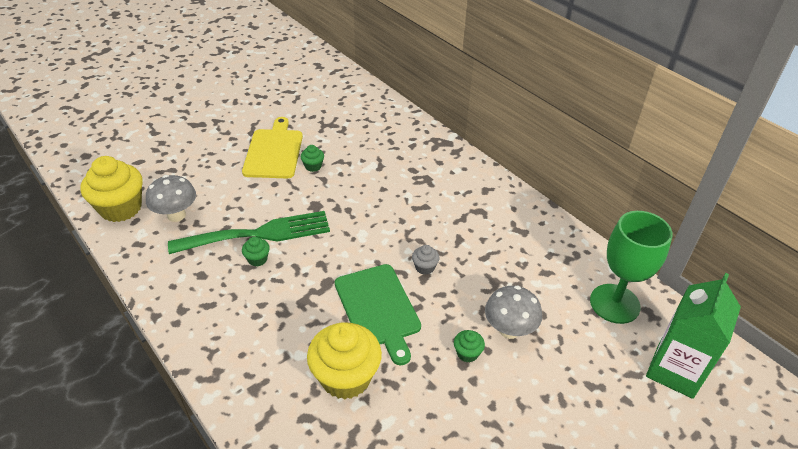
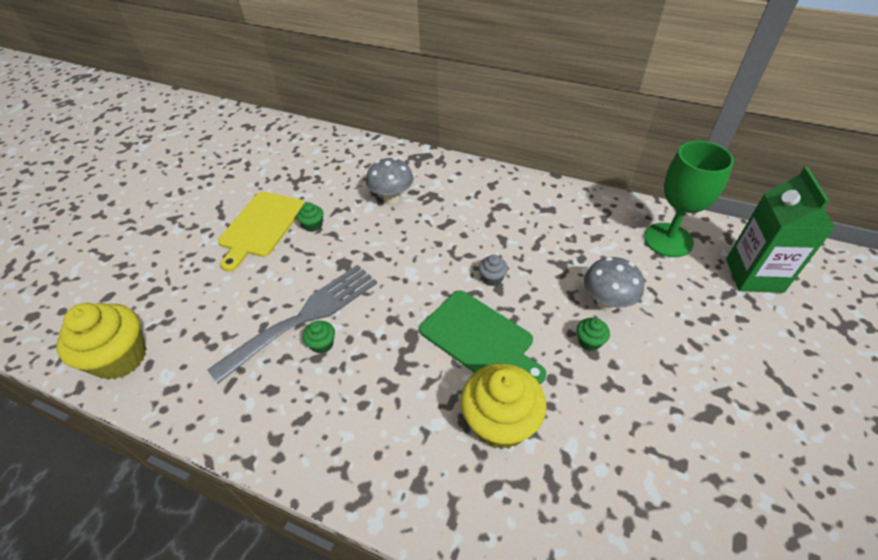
camera: 25 degrees left, 5 degrees up
grey mushroom [146,175,196,222] -> grey mushroom moved to [366,157,414,204]
green fork [168,211,330,254] -> grey fork [207,265,377,384]
yellow cutting board [242,117,303,178] -> yellow cutting board turned 135 degrees counterclockwise [218,192,304,271]

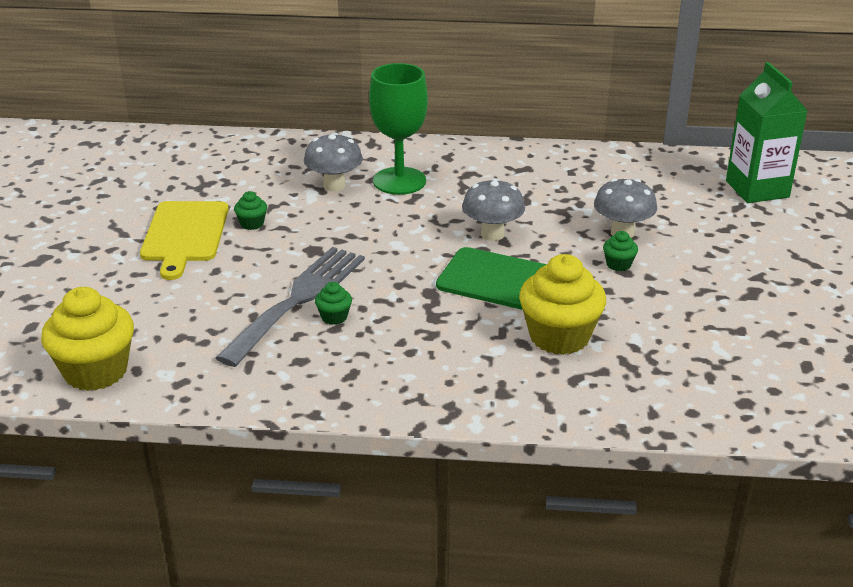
camera: 20 degrees left, 15 degrees down
grey cupcake [479,255,508,286] -> grey mushroom [462,178,525,241]
green goblet [644,141,734,257] -> green goblet moved to [369,63,428,195]

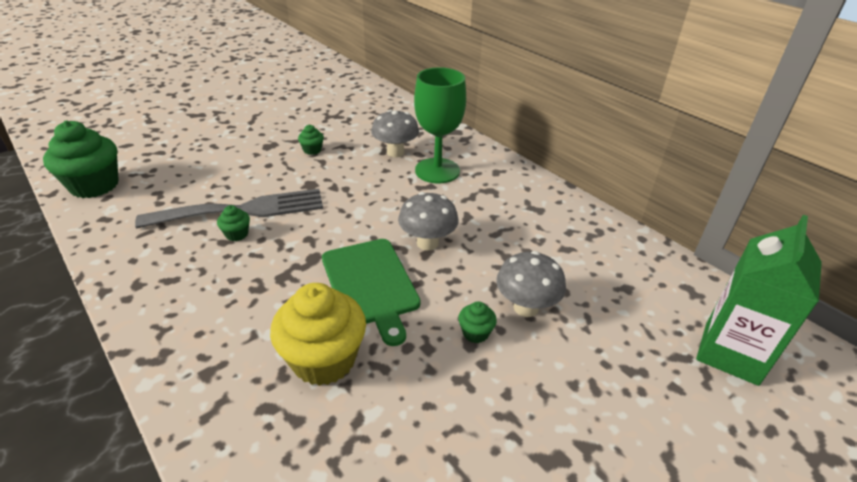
camera: 45 degrees right, 5 degrees up
yellow cupcake [41,287,134,391] -> green cupcake [43,120,119,198]
yellow cutting board [140,201,229,280] -> none

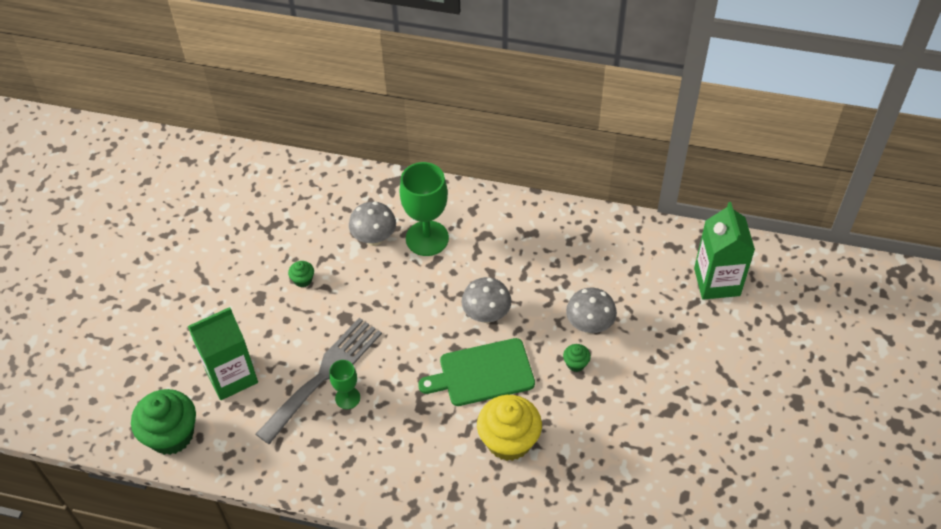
camera: 35 degrees left, 15 degrees up
green cupcake [217,205,250,241] -> green goblet [329,360,360,409]
green cutting board [322,239,421,346] -> green cutting board turned 135 degrees clockwise [418,338,535,406]
none -> green carton [188,307,258,400]

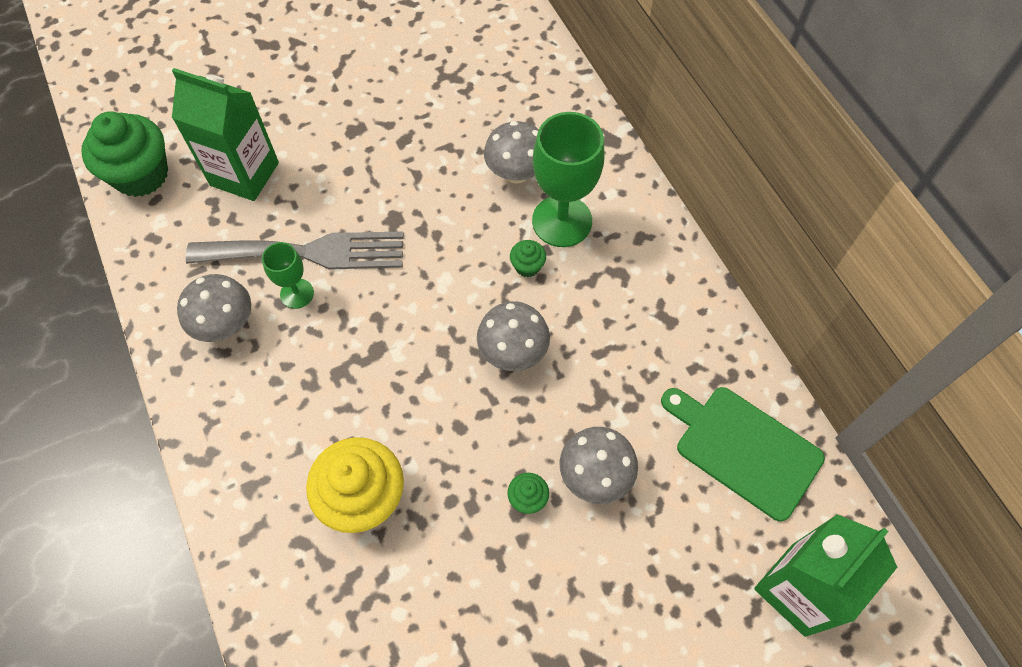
camera: 50 degrees right, 10 degrees up
green cupcake [288,261,314,287] -> green cupcake moved to [510,240,546,277]
green cutting board [418,338,535,406] -> green cutting board moved to [661,387,825,522]
none -> grey mushroom [177,274,251,342]

